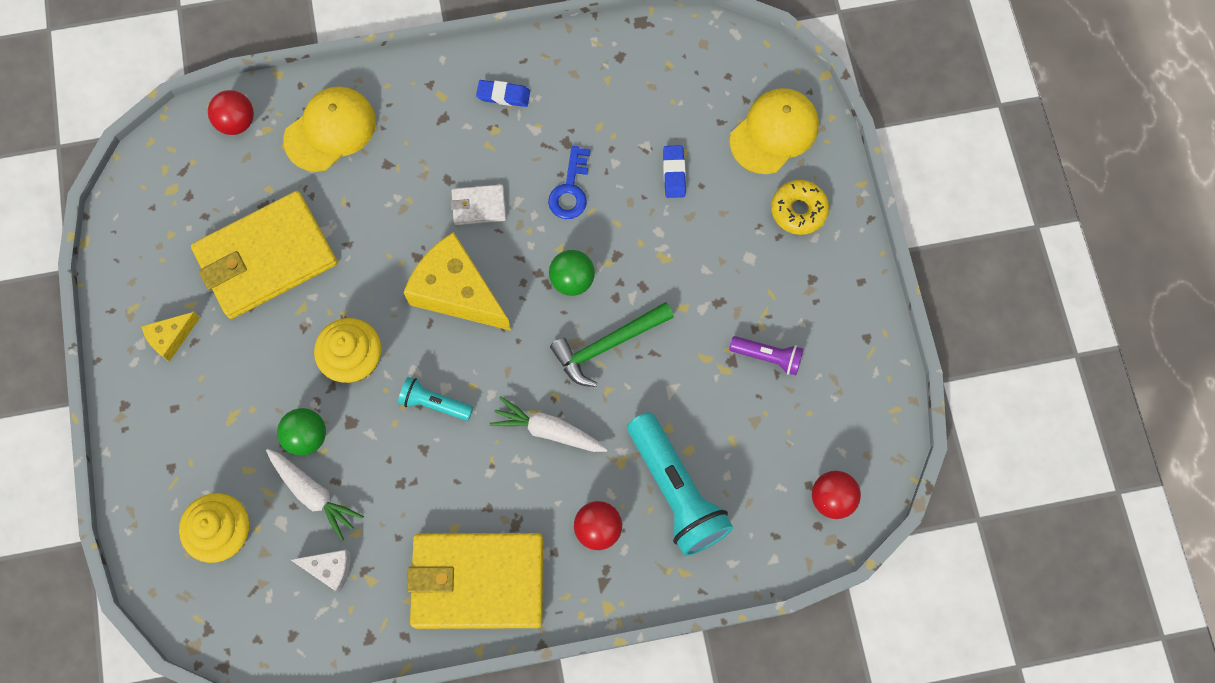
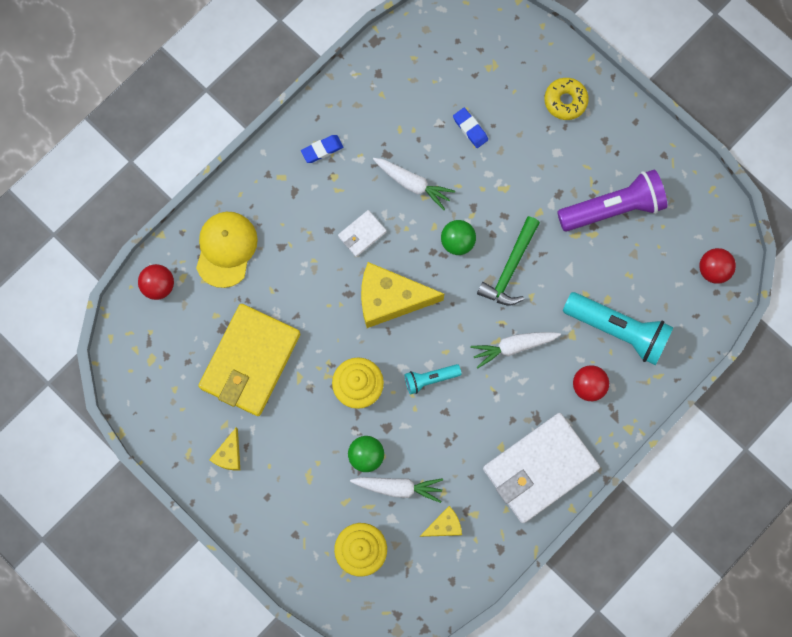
camera: 35 degrees left, 5 degrees up
white cheese [291,550,350,593] -> yellow cheese [419,506,462,537]
yellow wallet [407,533,543,629] -> white wallet [483,413,600,523]
blue key [548,146,591,219] -> white carrot [373,158,455,210]
yellow cap [729,88,819,174] -> none
purple flashlight [729,336,803,375] -> purple flashlight [557,170,667,231], size x1.94

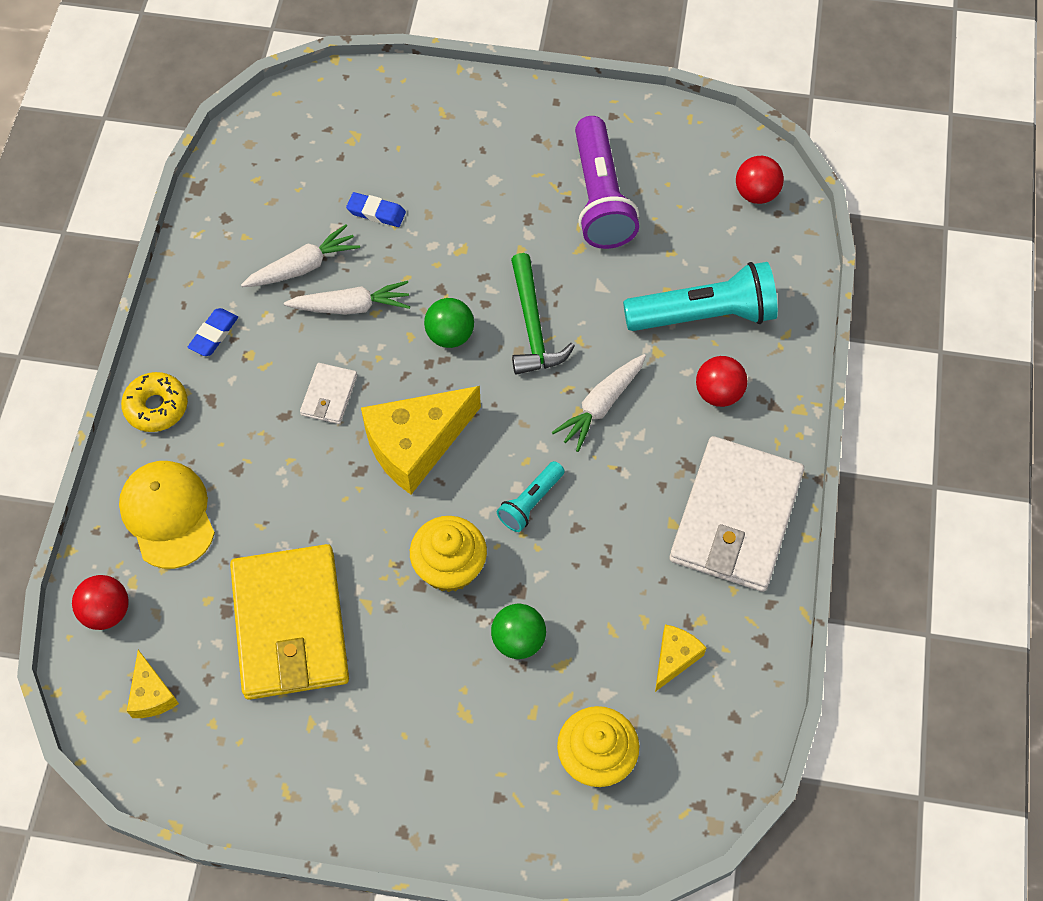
camera: 35 degrees left, 15 degrees down
yellow cheese [209,428,240,471] -> yellow cheese moved to [127,650,179,718]
white carrot [350,477,443,503] -> white carrot moved to [241,224,360,287]
yellow donut [544,78,589,120] -> yellow donut moved to [121,372,188,432]
purple flashlight [557,170,667,231] -> purple flashlight turned 135 degrees clockwise [575,116,639,249]

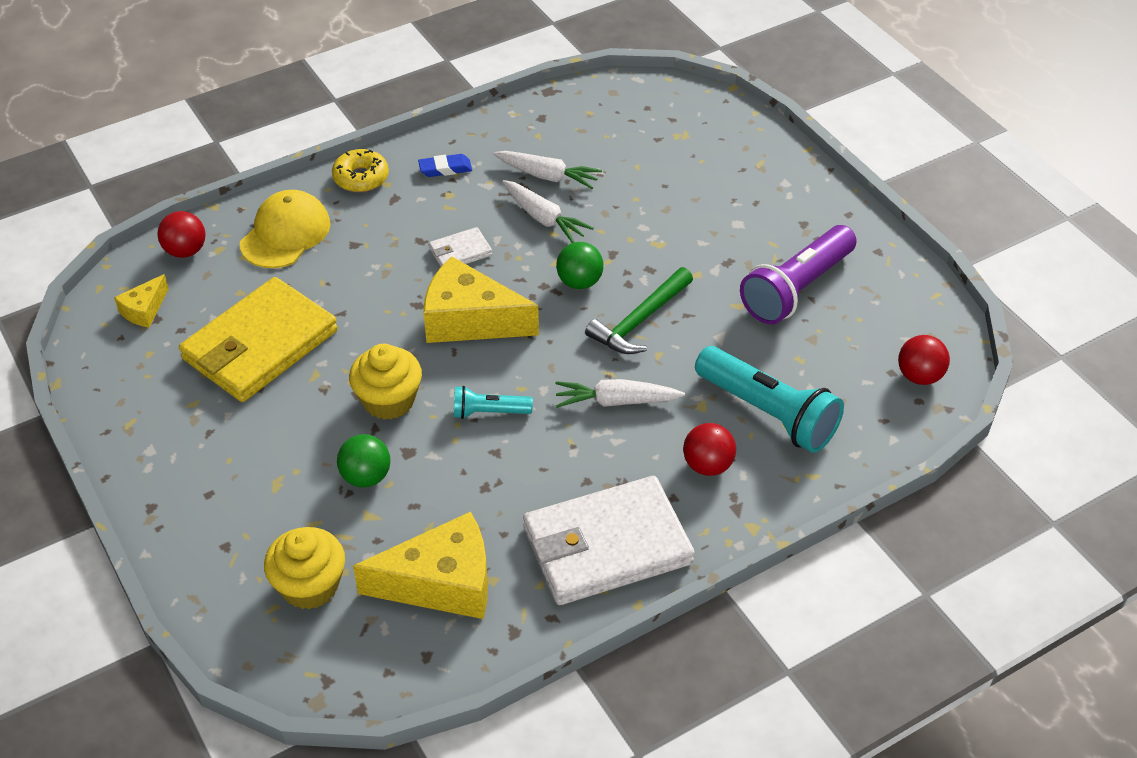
camera: 50 degrees right, 15 degrees down
blue eraser [346,192,406,227] -> none
yellow cheese [655,624,706,692] -> yellow cheese [353,512,488,619], size x2.01

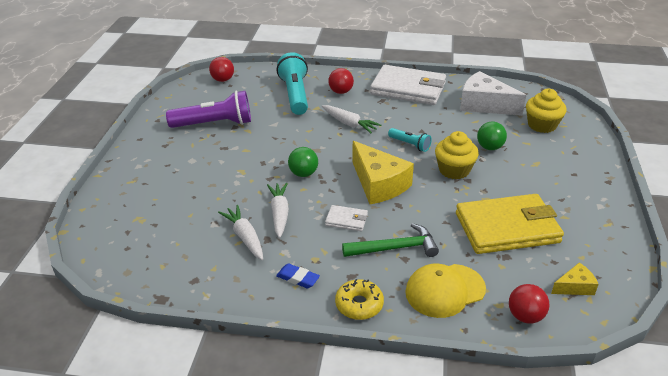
camera: 140 degrees left, 10 degrees down
yellow cheese [353,512,488,619] -> white cheese [460,71,526,116]
green hammer [585,267,693,354] -> green hammer moved to [342,223,439,257]

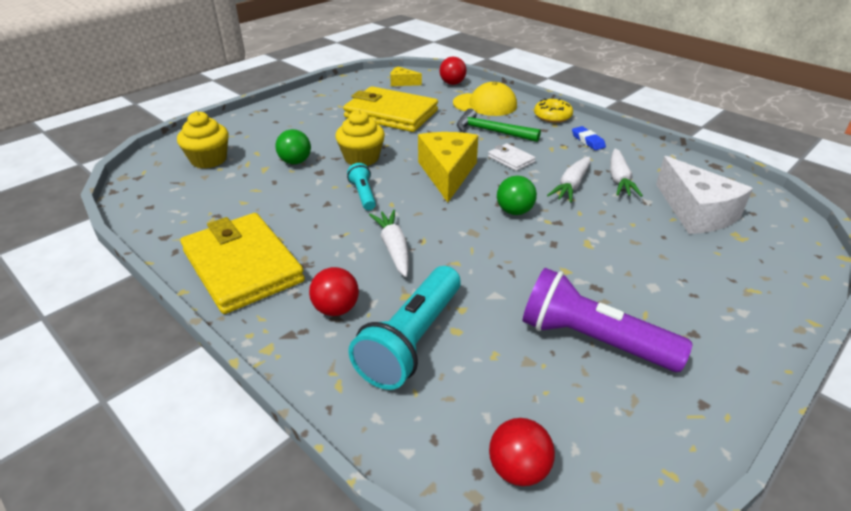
camera: 145 degrees left, 0 degrees up
white wallet [370,65,446,105] -> yellow wallet [180,213,305,314]
white cheese [460,71,526,116] -> white cheese moved to [656,156,753,234]

